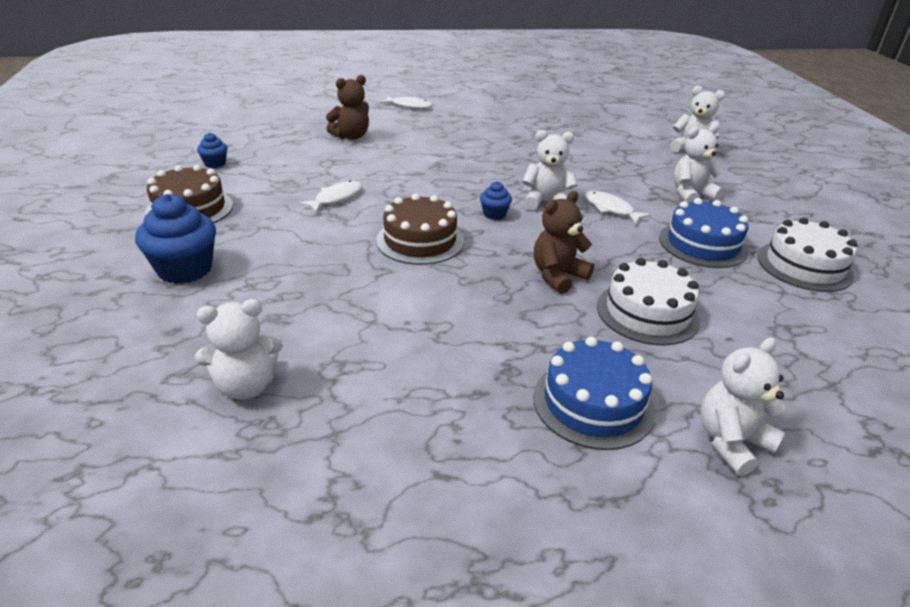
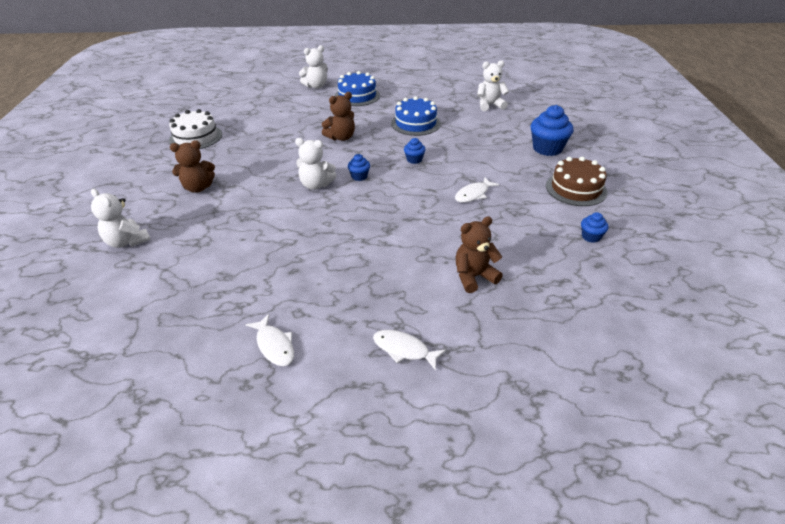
camera: 170 degrees left, 5 degrees up
brown cake [376,194,464,265] -> blue cupcake [404,138,426,164]
white fish [585,191,651,224] -> white fish moved to [246,314,294,366]
white cake [597,258,700,345] -> none
blue cake [659,198,748,268] -> blue cake moved to [391,96,441,136]
white teddy bear [674,124,724,202] -> brown teddy bear [170,140,215,193]

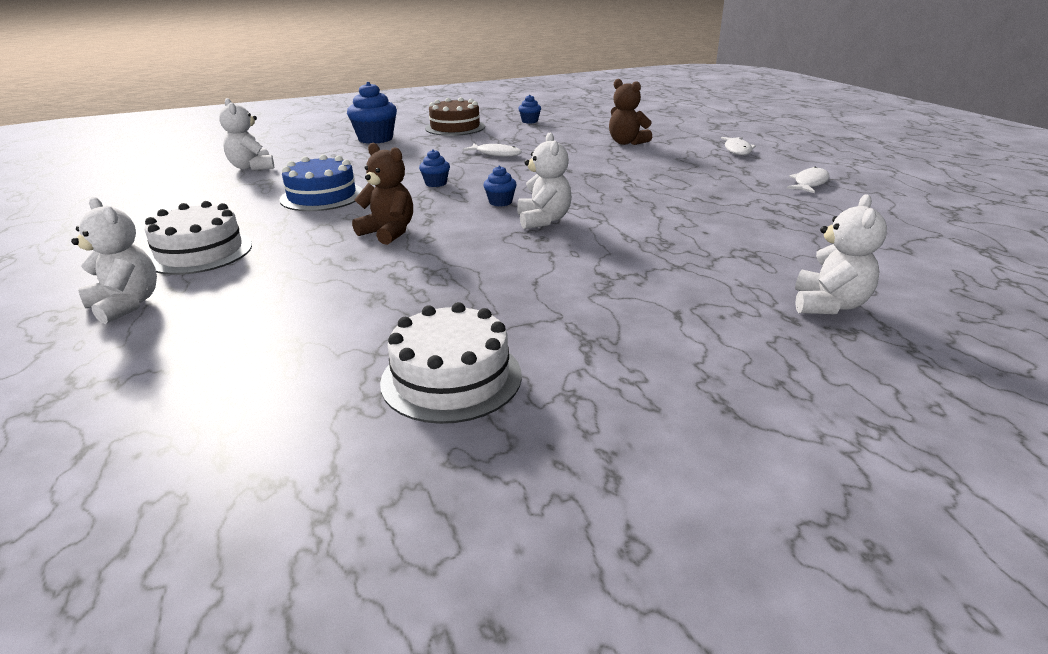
camera: 110 degrees left, 10 degrees down
brown teddy bear [170,140,215,193] -> none
blue cake [335,71,380,106] -> white cake [145,201,252,275]

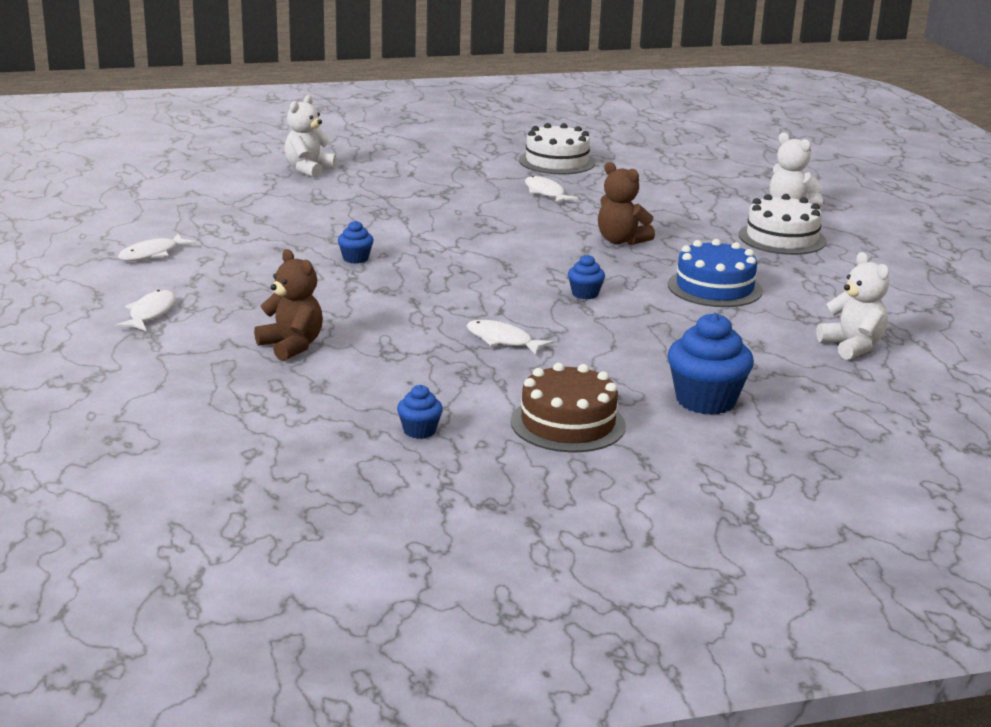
camera: 175 degrees left, 5 degrees down
blue cupcake [483,166,517,206] -> blue cupcake moved to [338,221,374,264]
white teddy bear [517,133,572,229] -> none
none -> white fish [525,176,578,203]

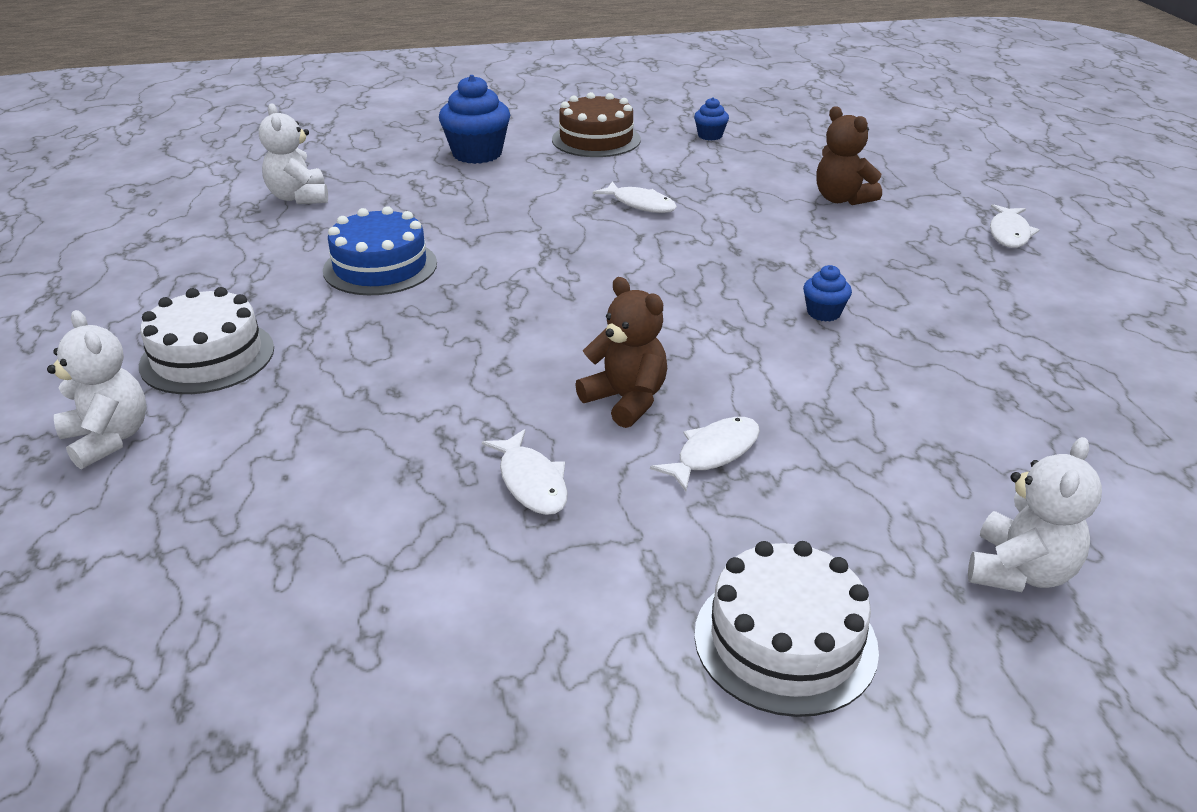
camera: 175 degrees left, 10 degrees up
white fish [118,234,196,261] -> white fish moved to [650,417,760,491]
white cake [519,123,595,174] -> white cake moved to [694,541,879,717]
blue cupcake [568,255,605,300] -> none
brown teddy bear [598,162,655,245] -> brown teddy bear moved to [575,277,667,428]

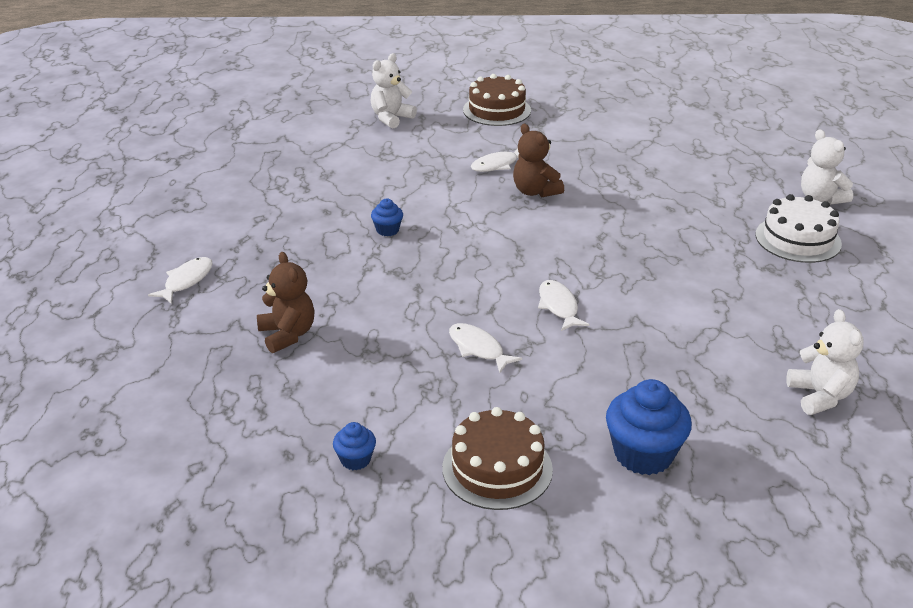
camera: 170 degrees left, 0 degrees up
blue cake [323,206,437,295] -> none
white fish [482,429,568,515] -> white fish moved to [538,280,590,331]
white cake [694,541,879,717] -> brown cake [463,74,531,126]

